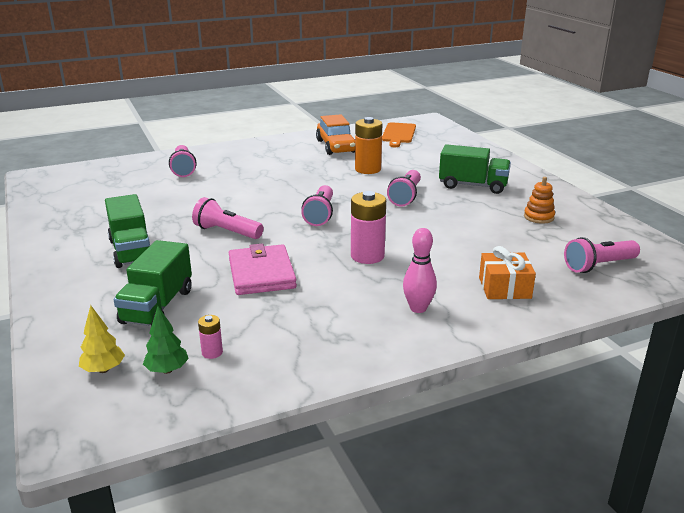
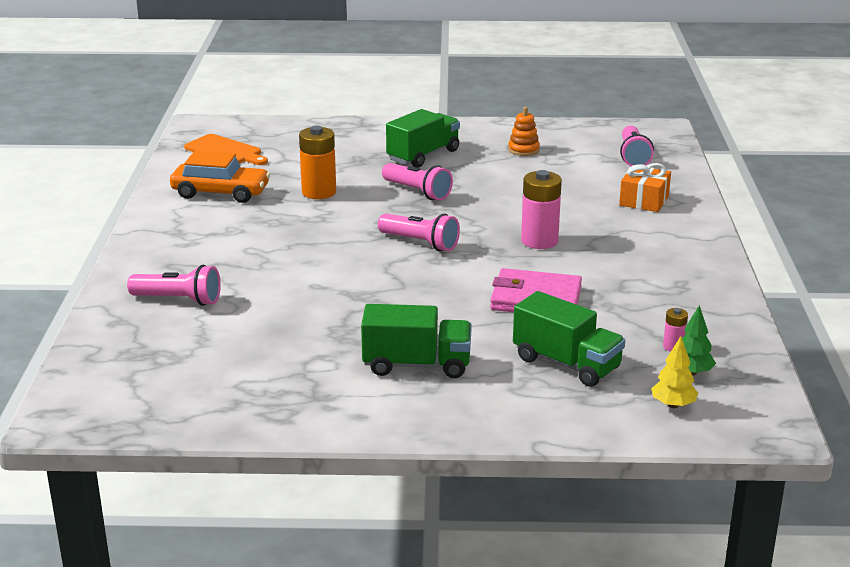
camera: 65 degrees left, 0 degrees up
pink flashlight [192,197,263,239] -> none
pink bowling pin [403,228,437,313] -> none

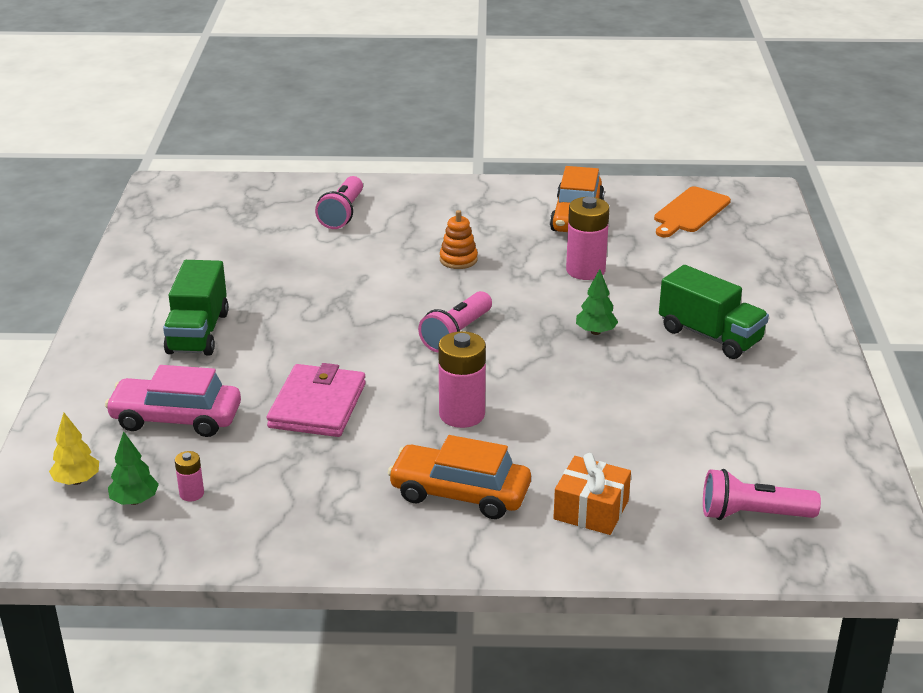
camera: 90 degrees right, 5 degrees up
orange battery [299,126,336,199] -> pink battery [566,197,610,280]
pink flashlight [382,163,453,200] -> green tree [576,269,618,335]
orange stacking toy [508,107,540,156] -> orange stacking toy moved to [440,210,478,269]
green truck [513,291,625,387] -> pink car [105,365,241,437]
none -> orange car [388,435,531,519]

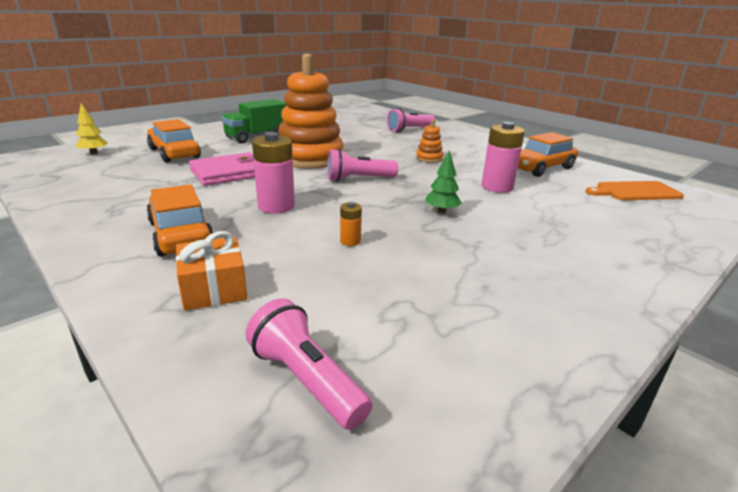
camera: 45 degrees right, 5 degrees down
pink car [105,365,241,437] -> orange car [147,119,201,163]
green tree [108,432,159,505] -> none
pink battery [175,451,204,501] -> none
green truck [659,265,769,359] -> none
none -> orange stacking toy [278,54,344,169]
none -> orange battery [340,202,362,246]

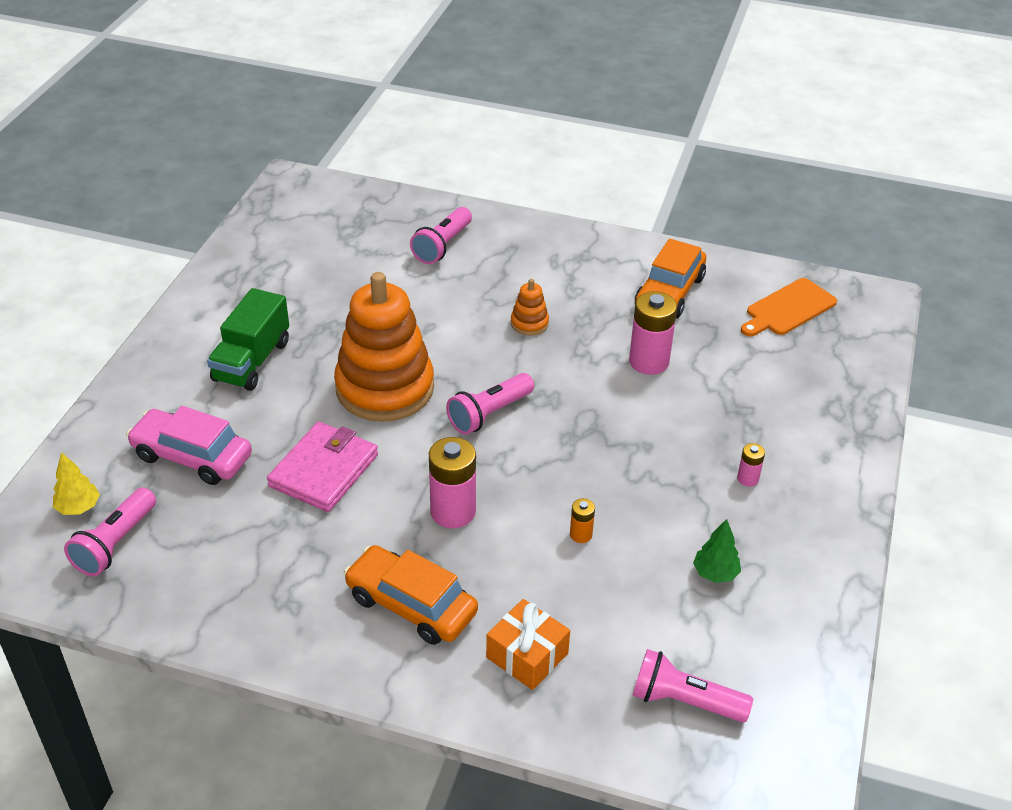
camera: 30 degrees left, 15 degrees up
orange car [147,119,201,163] -> pink car [126,406,252,485]
green tree [425,150,462,213] -> green tree moved to [693,519,741,583]
none -> pink flashlight [64,487,156,576]
none -> pink battery [737,443,765,487]

